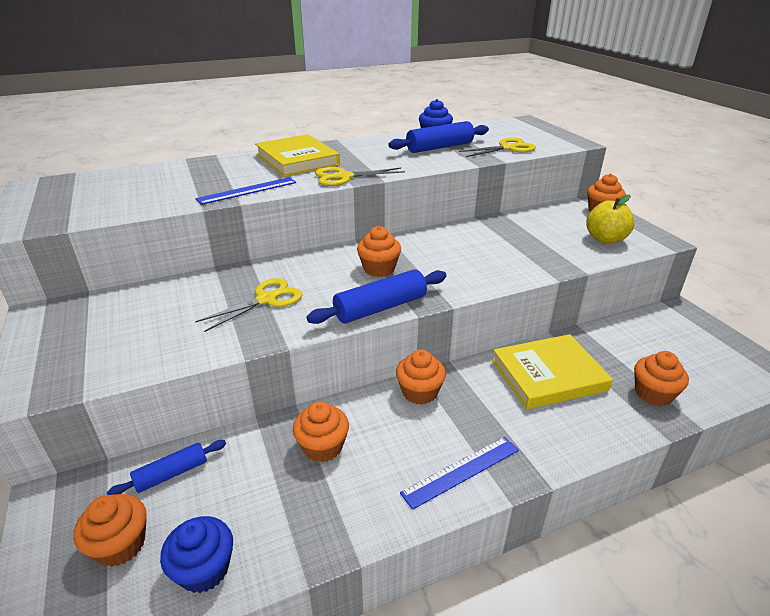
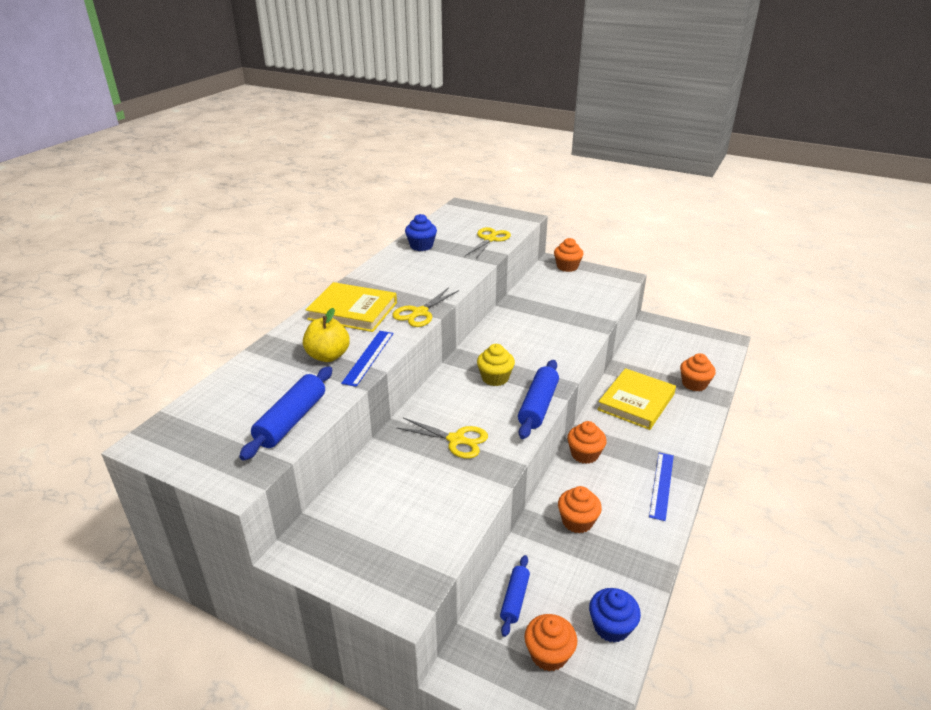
camera: 40 degrees left, 0 degrees up
yellow scissors [195,278,303,332] -> yellow scissors turned 105 degrees clockwise [397,418,488,458]
orange cupcake [357,226,401,277] -> yellow cupcake [477,344,515,386]
blue rolling pin [388,121,489,153] -> blue rolling pin moved to [239,366,332,461]
yellow apple [586,195,635,244] -> yellow apple moved to [303,308,350,362]

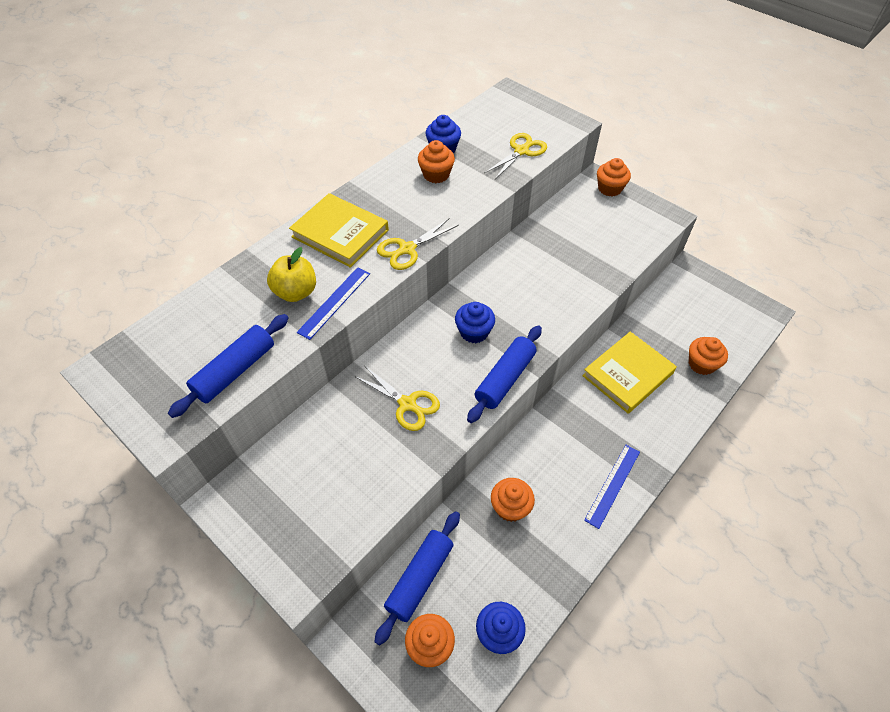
camera: 15 degrees right, 20 degrees up
yellow cupcake [477,344,515,386] -> blue cupcake [455,302,495,343]
blue rolling pin [500,555,530,637] -> blue rolling pin [374,511,460,646], size x1.61
orange cupcake [567,421,607,464] -> orange cupcake moved to [418,140,455,183]

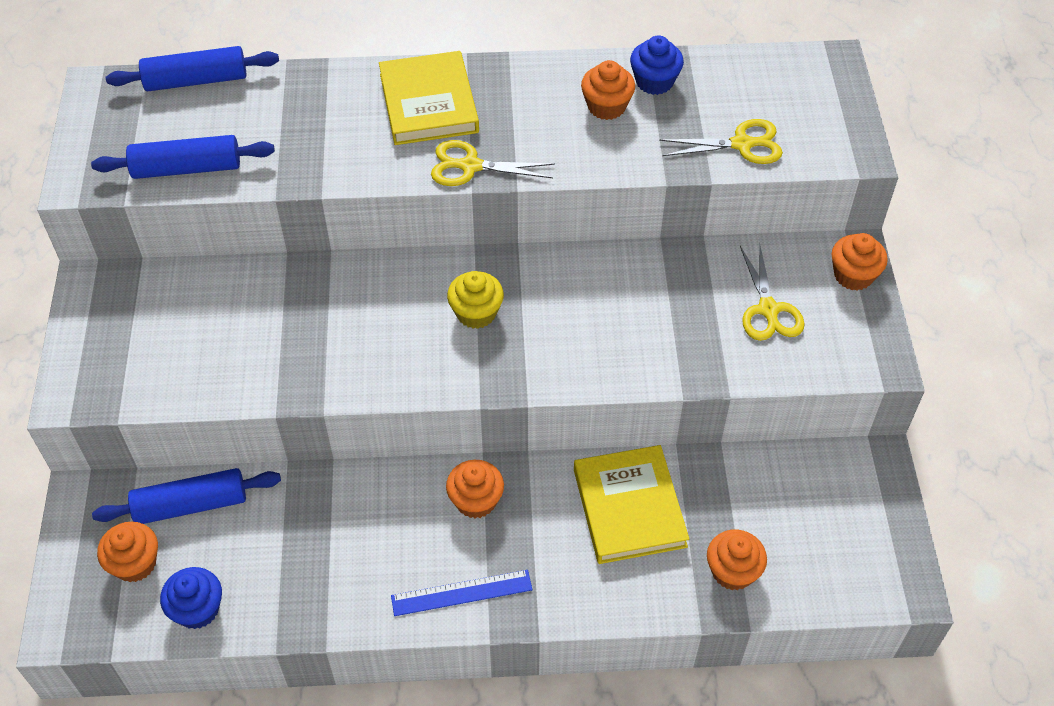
camera: 45 degrees right, 0 degrees up
yellow apple [267,247,316,302] -> none
blue ruler [297,267,370,340] -> none
yellow scissors [354,365,440,431] -> yellow scissors moved to [740,243,805,341]
blue cupcake [455,302,495,343] -> yellow cupcake [447,271,504,329]
blue rolling pin [467,325,542,423] -> blue rolling pin moved to [106,46,279,91]
orange cupcake [491,478,535,522] -> orange cupcake moved to [446,460,504,518]
yellow book [582,332,677,414] -> yellow book turned 75 degrees clockwise [574,445,689,564]

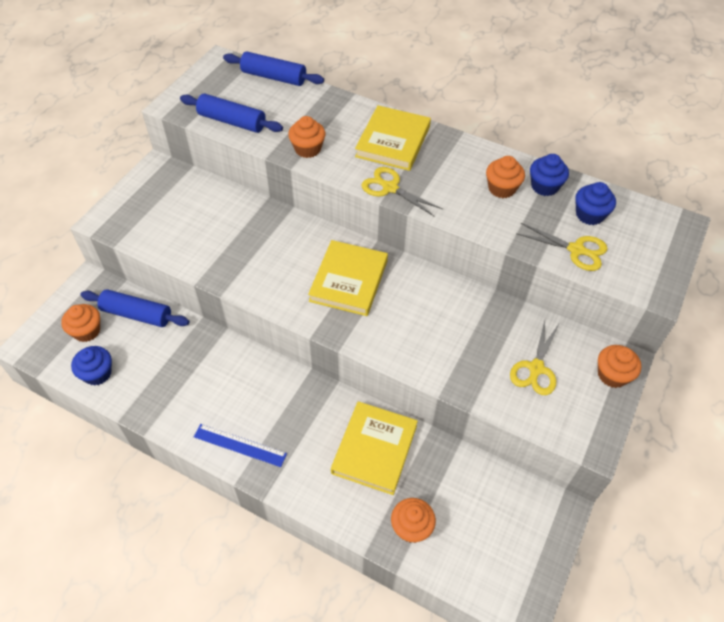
camera: 30 degrees right, 0 degrees up
orange cupcake [446,460,504,518] -> orange cupcake moved to [288,116,326,158]
yellow cupcake [447,271,504,329] -> yellow book [308,240,388,316]
none -> blue cupcake [575,182,616,225]

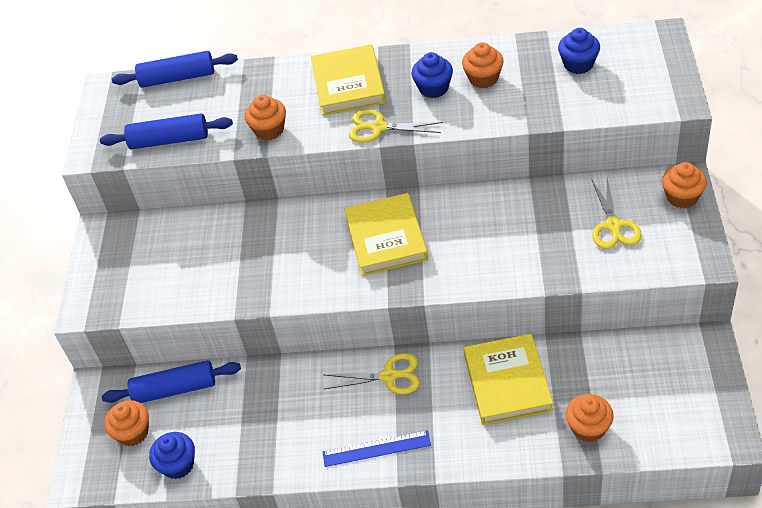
camera: 20 degrees left, 5 degrees down
yellow scissors [516,223,607,271] -> yellow scissors moved to [324,353,420,395]
blue cupcake [530,154,569,196] -> blue cupcake moved to [412,52,453,98]

